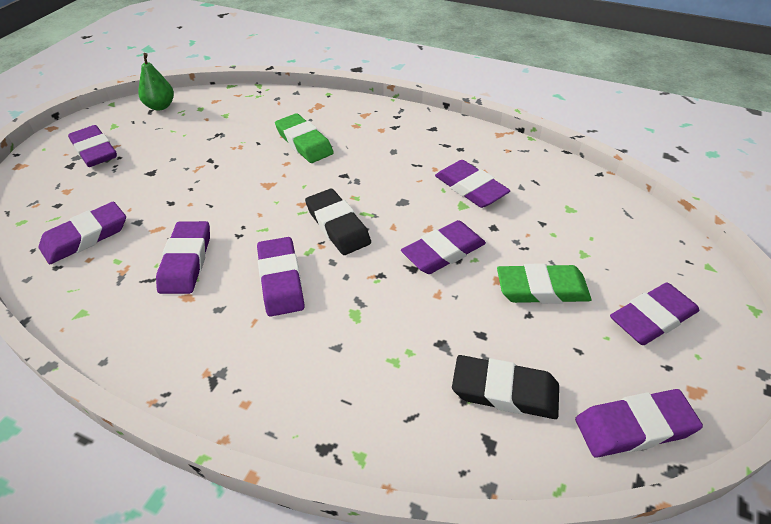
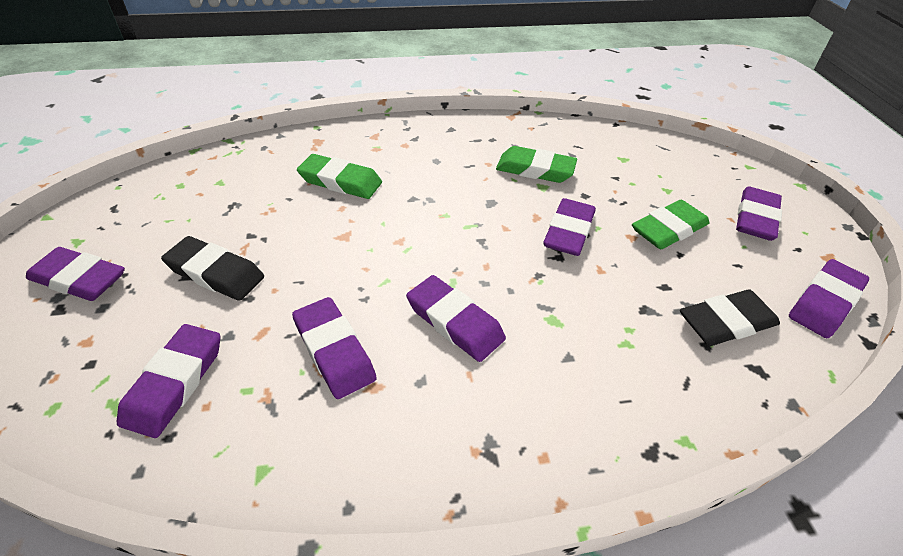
camera: 35 degrees left, 0 degrees up
green pear [138,53,174,111] -> none
black eraser [305,189,371,255] -> black eraser moved to [161,236,264,301]
purple eraser [435,160,510,208] -> green eraser [496,146,577,183]

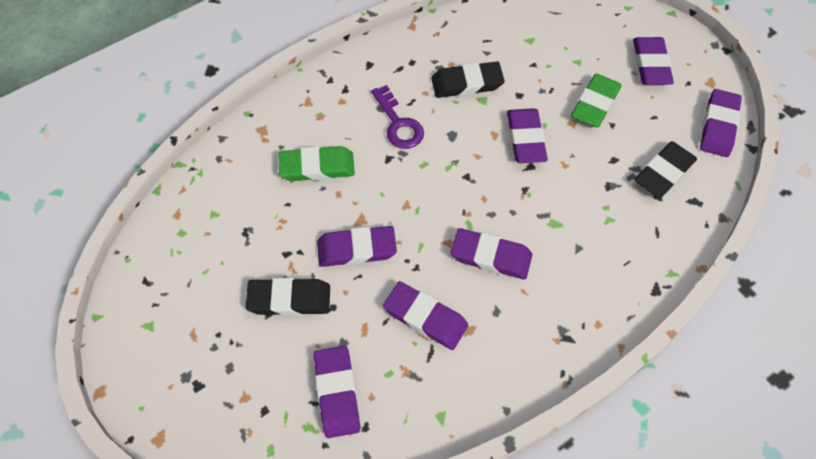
camera: 25 degrees left, 15 degrees up
purple eraser [26,247,125,301] -> purple eraser moved to [317,226,397,267]
green eraser [496,146,577,183] -> black eraser [431,61,505,98]
none -> purple key [371,85,424,149]

